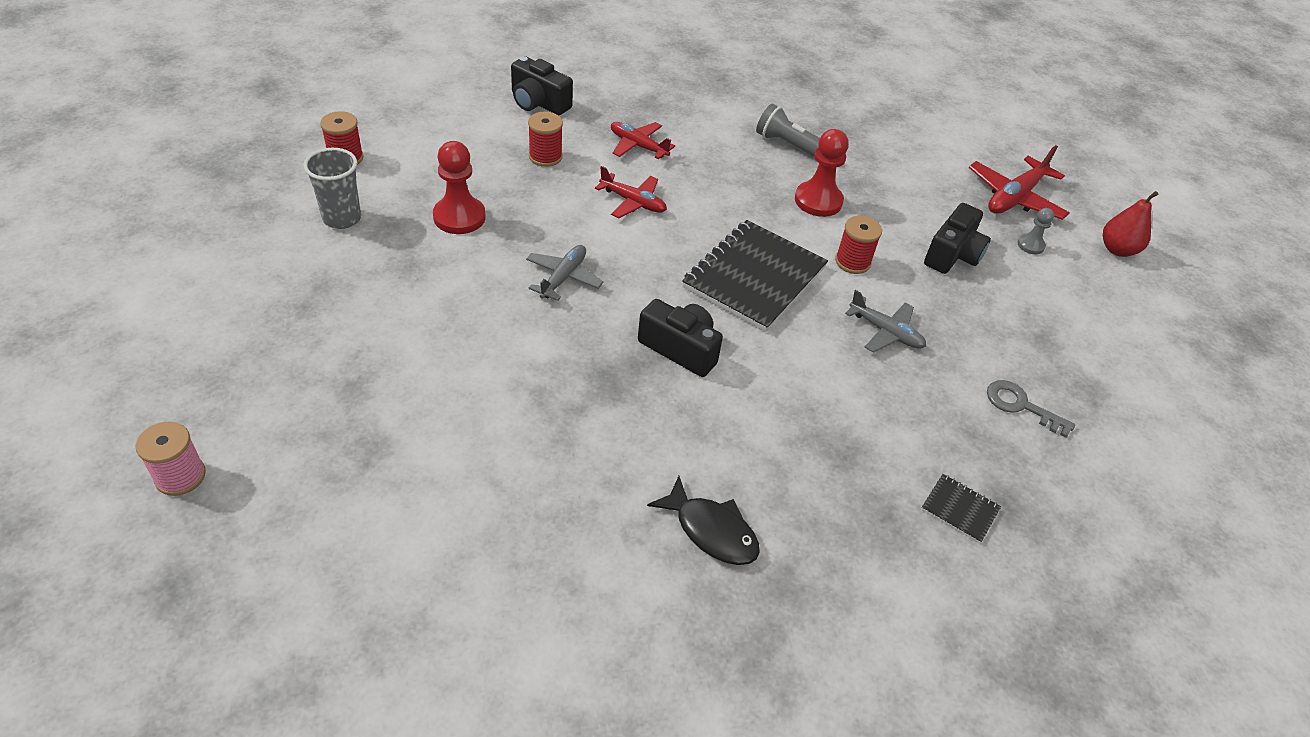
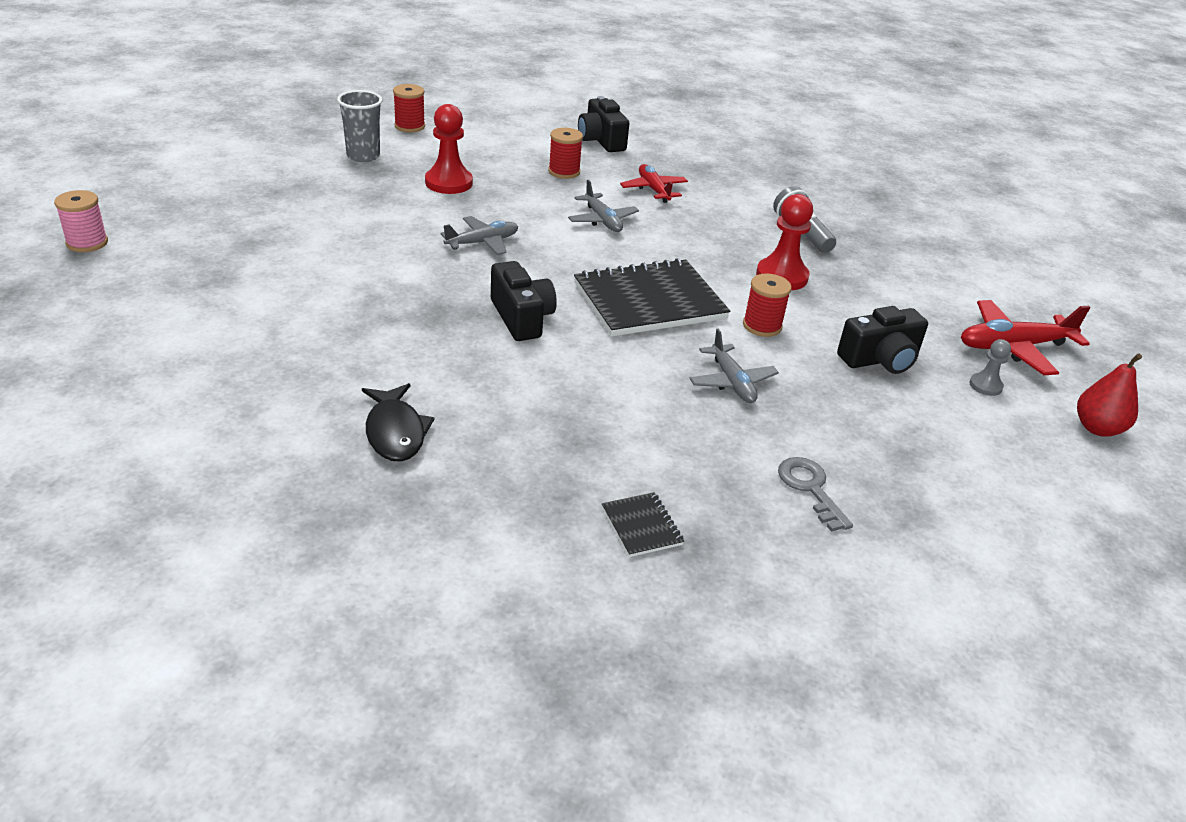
camera: 35 degrees right, 10 degrees down
red plane [595,166,667,218] -> grey plane [568,180,639,232]

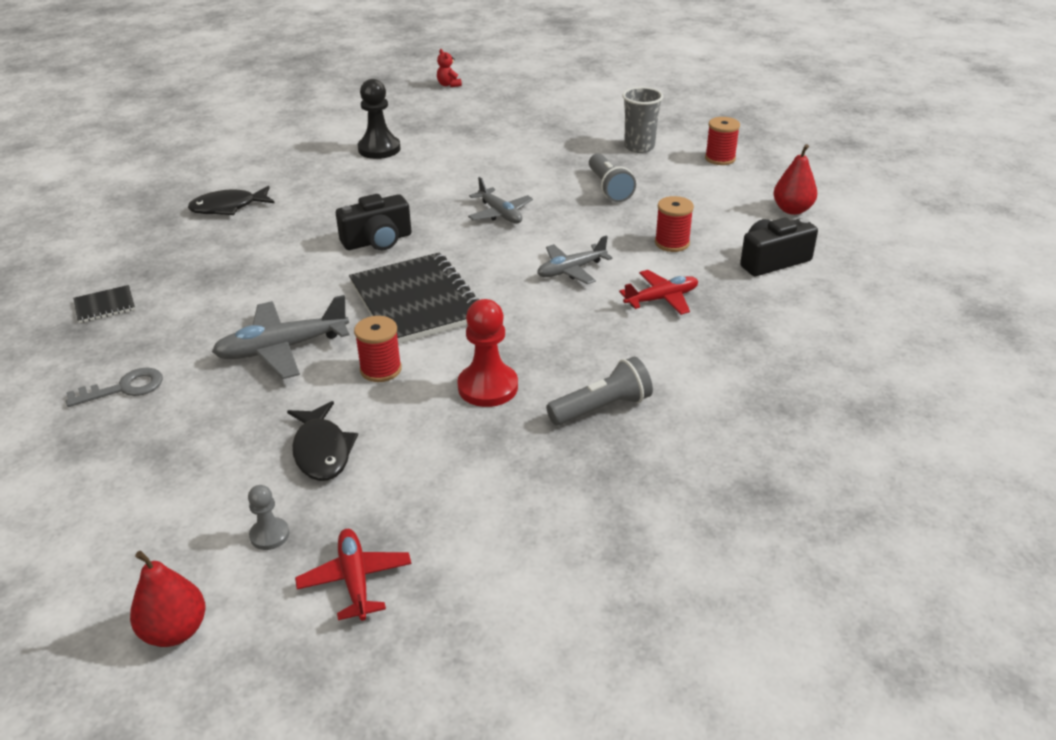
camera: 90 degrees right, 0 degrees up
pink spool [54,190,108,252] -> red teddy bear [437,49,462,87]
red pawn [425,104,473,194] -> grey flashlight [589,153,636,202]
grey plane [689,329,779,403] -> grey plane [212,295,349,379], size x1.50
black camera [837,306,928,374] -> black fish [287,401,358,481]
red plane [961,300,1091,375] -> red plane [295,529,412,621], size x0.66
none -> black pawn [358,79,400,159]
none -> red pear [773,144,817,215]

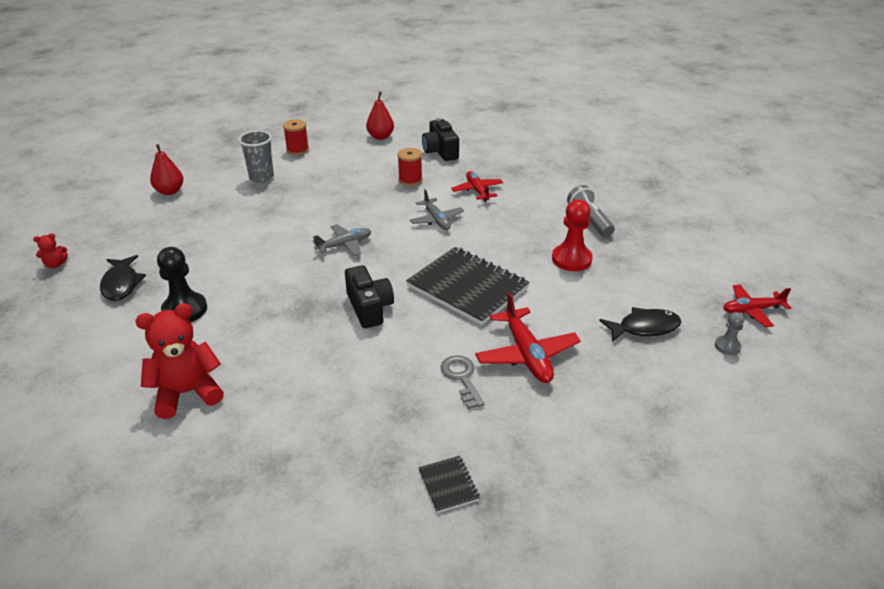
camera: 85 degrees left, 0 degrees up
grey key [66,368,163,407] -> grey key moved to [441,355,485,409]
red pear [130,551,205,647] -> red pear moved to [150,144,183,195]
black fish [188,186,275,215] -> black fish moved to [100,255,146,301]
grey plane [212,295,349,379] -> red plane [475,292,581,383]
black notebook [349,252,479,344] -> black notebook turned 60 degrees clockwise [406,247,530,325]
red spool [354,316,402,382] -> none
grey flashlight [589,153,636,202] -> none
none -> red teddy bear [135,303,224,419]

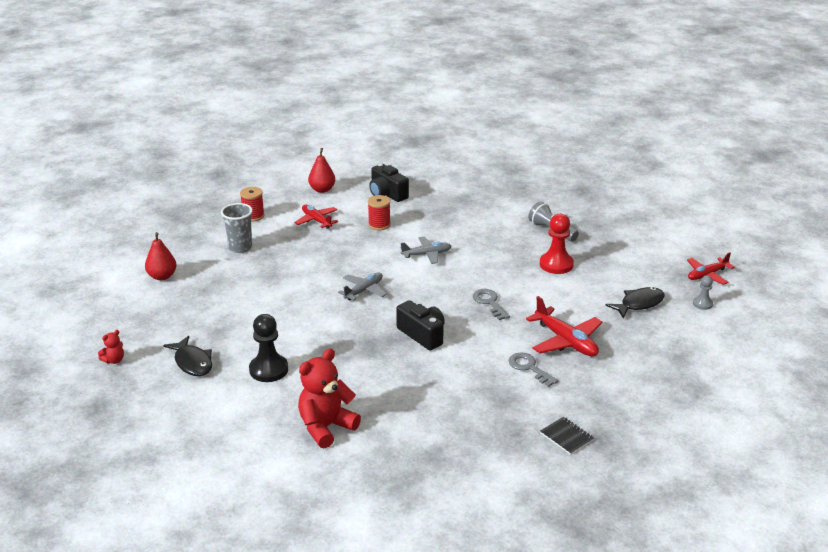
camera: 20 degrees left, 5 degrees down
black notebook [406,247,530,325] -> grey key [473,289,510,320]
grey plane [410,189,464,230] -> grey plane turned 60 degrees counterclockwise [400,237,451,264]
red plane [451,171,503,202] -> red plane moved to [294,205,338,229]

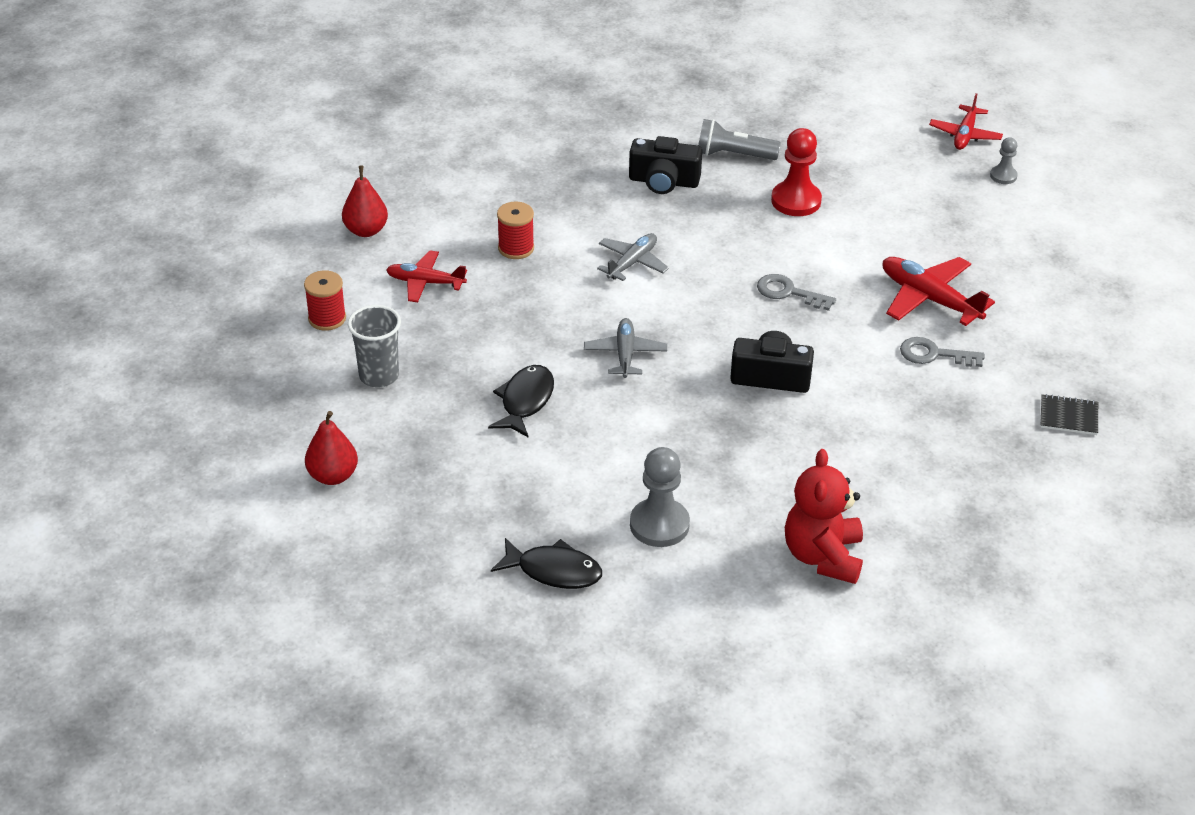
camera: 40 degrees left, 10 degrees up
red teddy bear [98,330,124,364] -> none
black pawn [249,314,288,382] -> grey pawn [630,447,690,547]
black camera [369,163,409,202] -> black camera moved to [629,136,702,194]
red plane [526,296,603,356] -> red plane turned 150 degrees counterclockwise [882,257,995,326]
black fish [605,287,665,319] -> black fish moved to [488,365,554,437]

